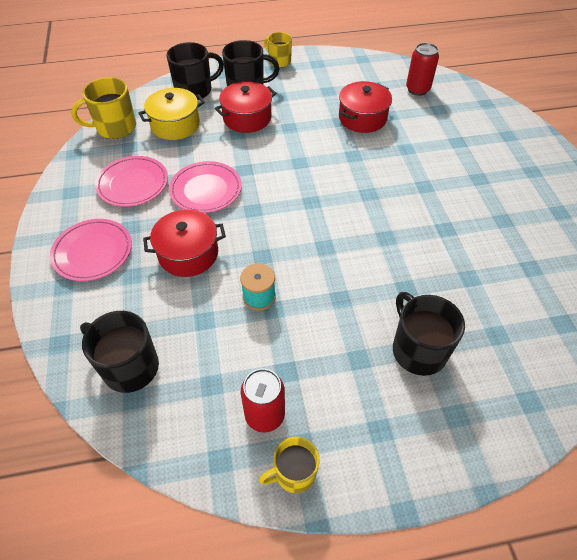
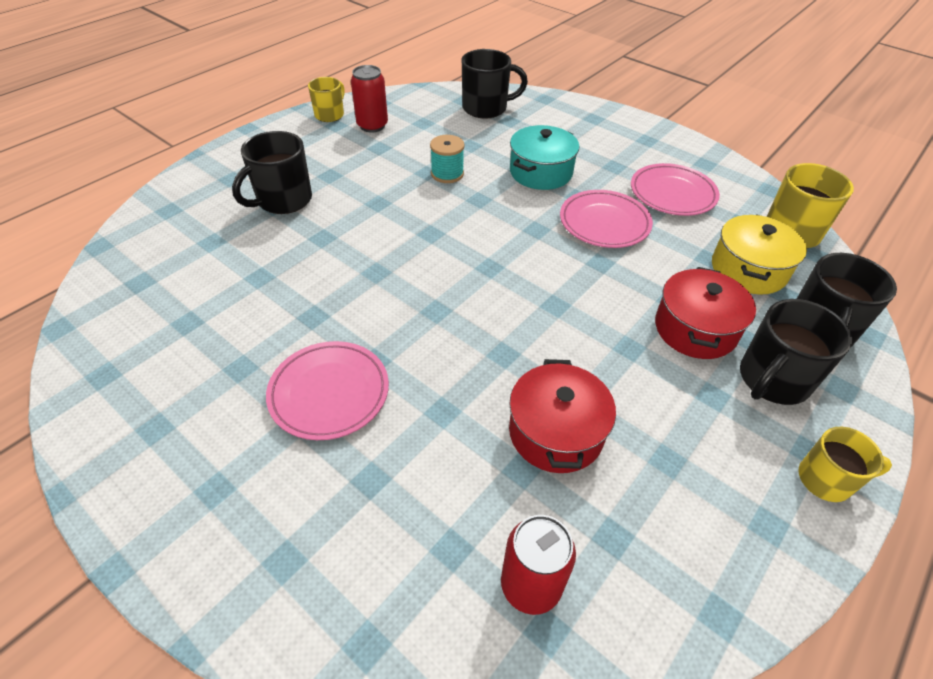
camera: 140 degrees right, 5 degrees down
pink plate [50,219,132,281] -> pink plate moved to [266,341,389,440]
red pot [143,210,226,277] -> turquoise pot [510,125,579,190]
black mug [393,292,465,376] -> black mug turned 105 degrees clockwise [232,131,312,214]

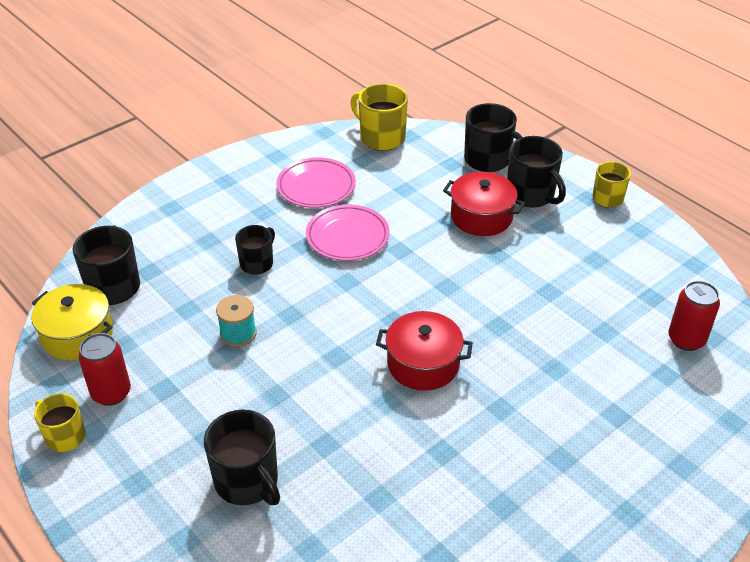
camera: 80 degrees left, 5 degrees down
pink plate [266,341,389,440] -> none
red pot [509,359,616,473] -> red pot moved to [376,311,473,391]
turquoise pot [510,125,579,190] -> black mug [235,225,275,275]
yellow pot [712,214,807,294] -> yellow pot moved to [31,284,113,360]

